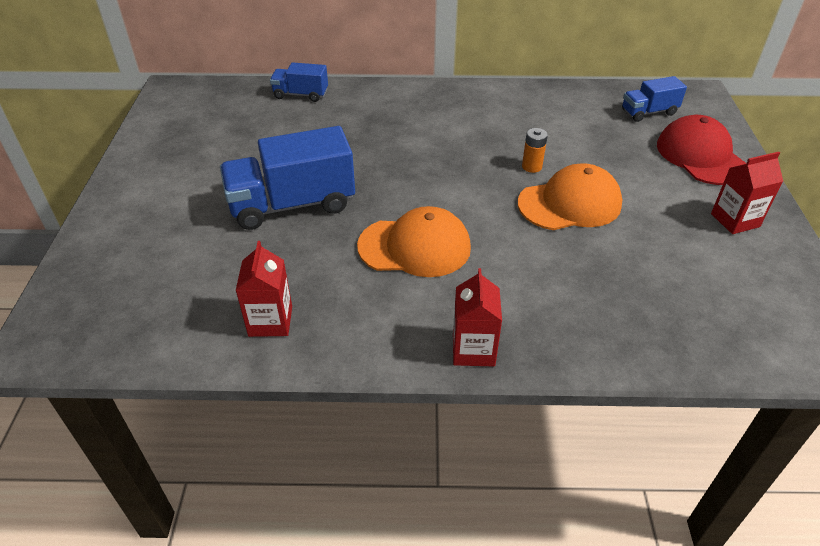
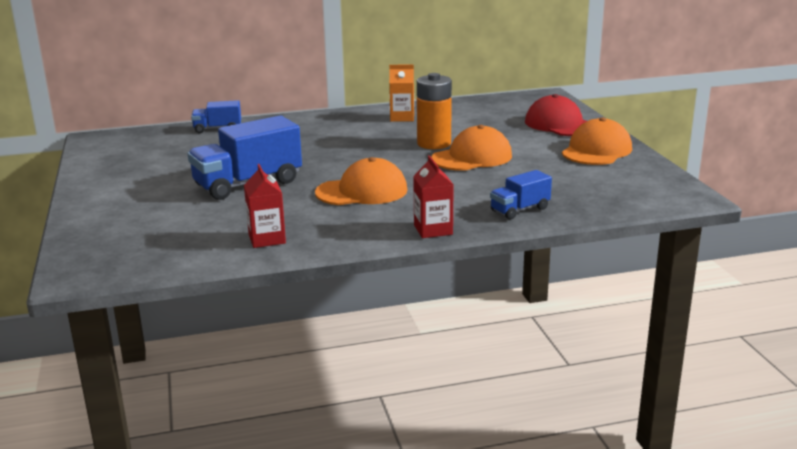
camera: 15 degrees left, 20 degrees down
orange battery [522,128,548,173] -> orange battery [417,73,452,149], size x2.05
blue truck [622,76,687,122] -> blue truck moved to [490,170,552,219]
red carton [711,152,783,234] -> orange cap [562,117,632,165]
none -> orange carton [389,64,414,122]

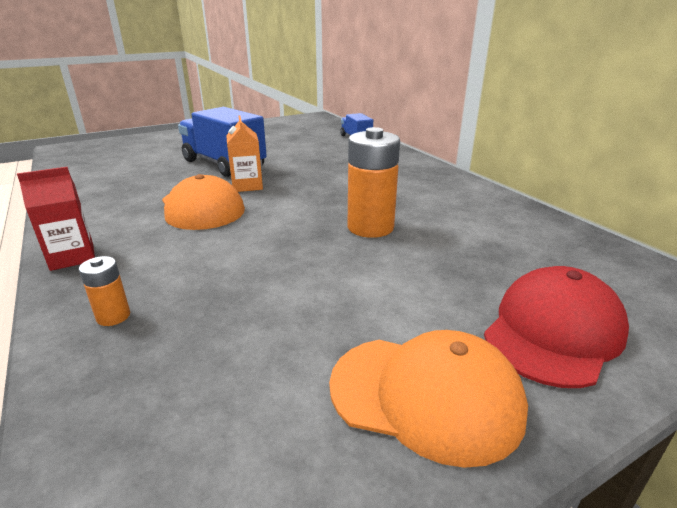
camera: 75 degrees right, 5 degrees up
red carton [244,164,286,248] -> none
orange carton [389,64,414,122] -> orange carton moved to [226,115,263,192]
orange cap [431,125,512,171] -> none
blue truck [490,170,552,219] -> orange battery [79,256,130,326]

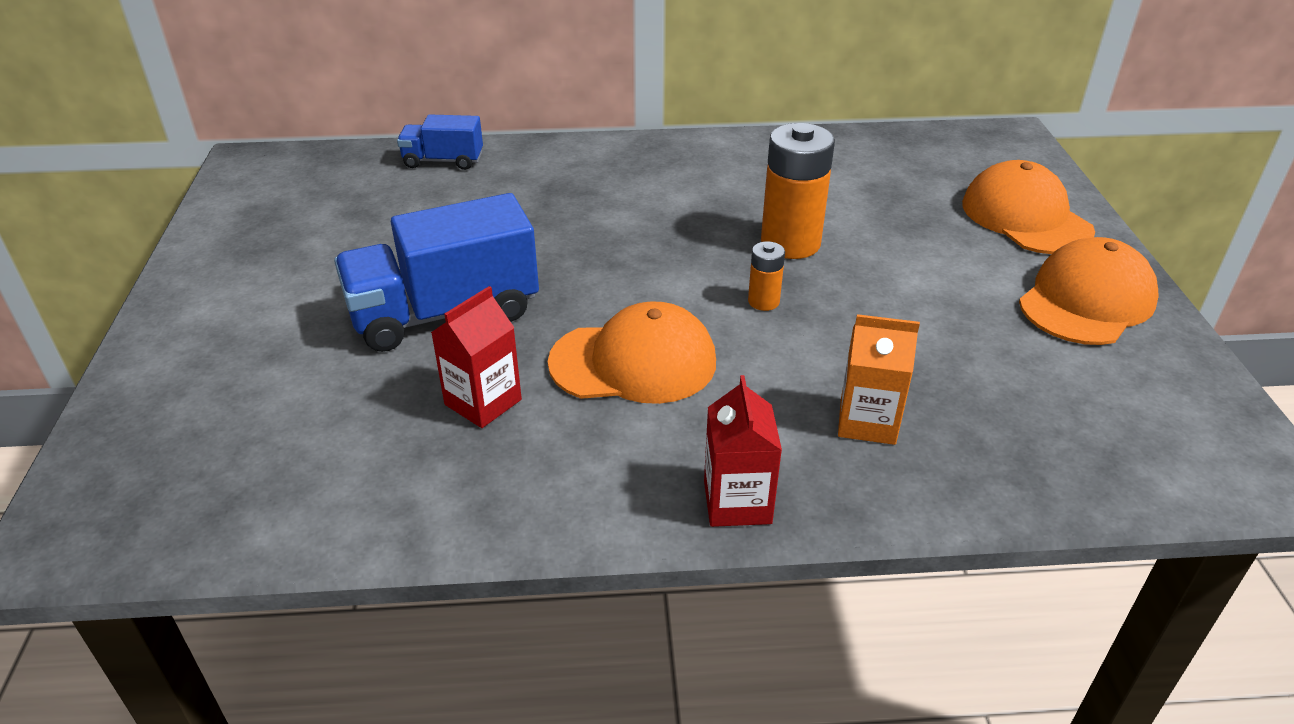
camera: 65 degrees left, 10 degrees up
orange battery [79,256,130,326] -> orange battery moved to [748,241,785,311]
orange carton [226,115,263,192] -> orange carton moved to [838,314,920,445]
red cap [484,266,629,388] -> orange cap [962,160,1095,254]
none -> red carton [431,286,522,428]

